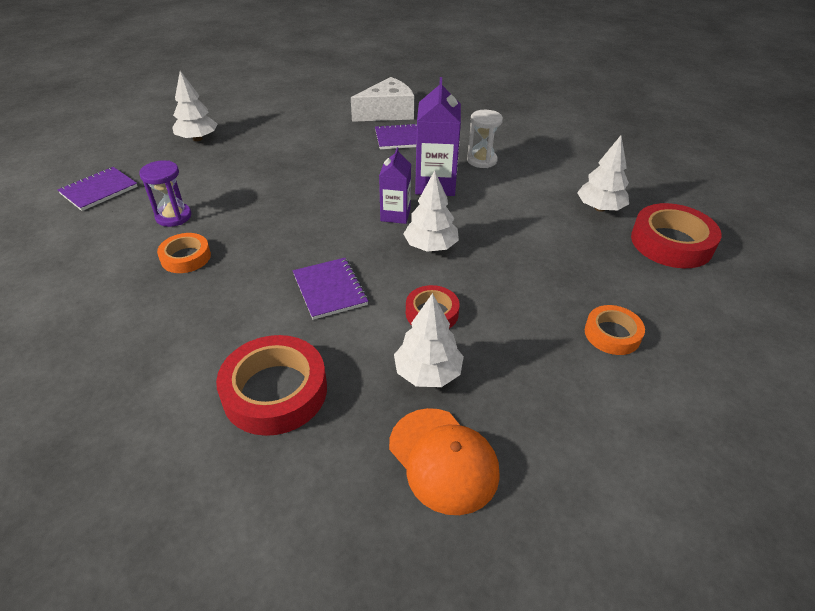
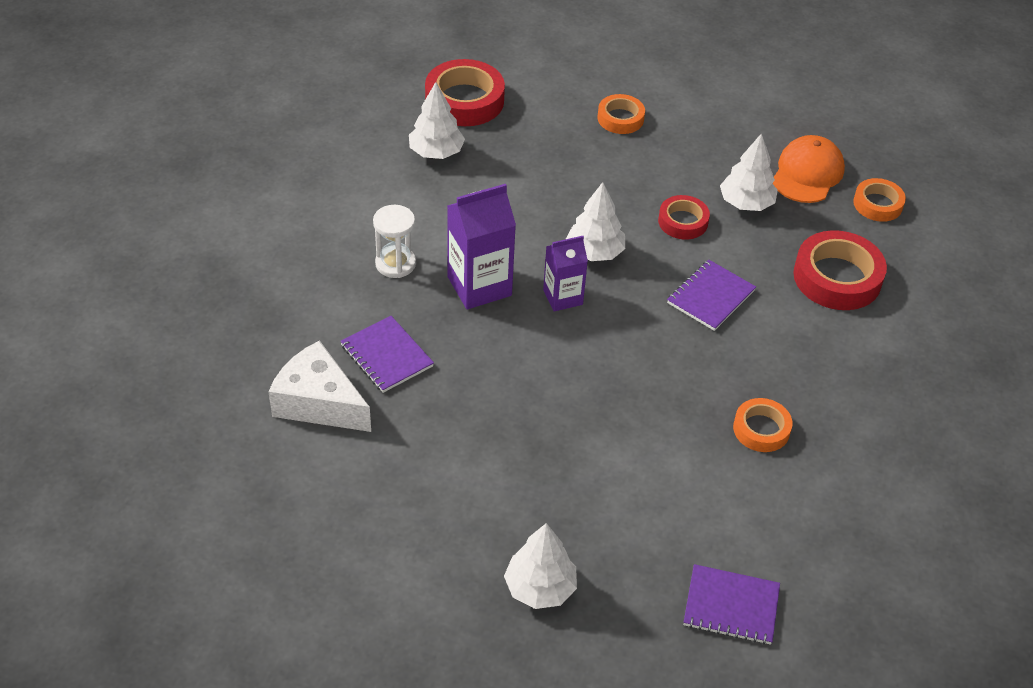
camera: 120 degrees left, 5 degrees up
purple hourglass [139,160,191,227] -> none
none -> orange tape [853,178,906,222]

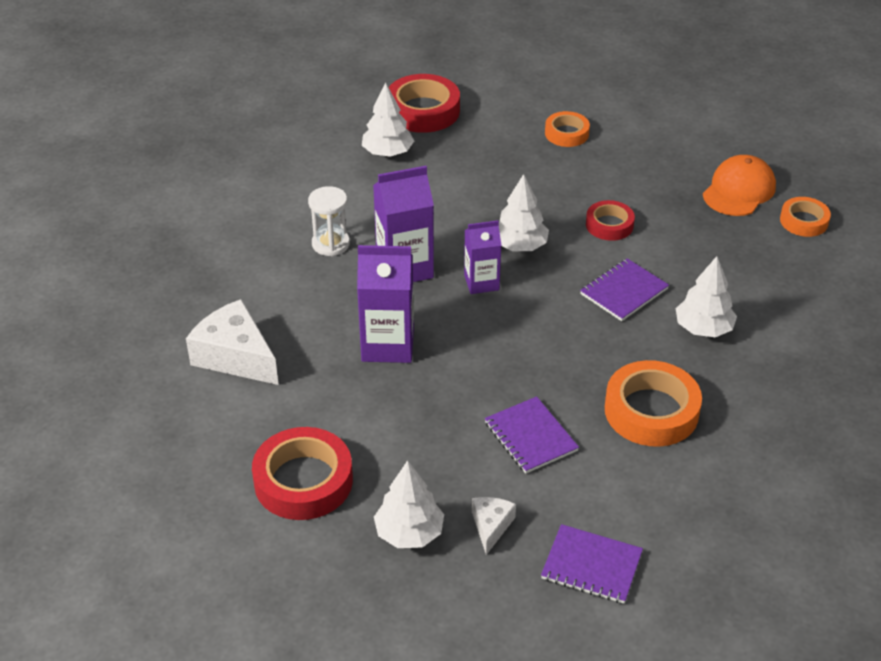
camera: 10 degrees right, 5 degrees down
purple notebook [340,316,434,393] -> purple notebook moved to [485,396,579,474]
white tree [720,133,778,211] -> white tree moved to [676,256,737,337]
orange tape [733,398,793,452] -> orange tape [605,360,702,447], size x1.70
red tape [793,230,887,310] -> red tape moved to [252,427,353,520]
none -> purple carton [357,245,414,363]
none -> white cheese [472,497,516,555]

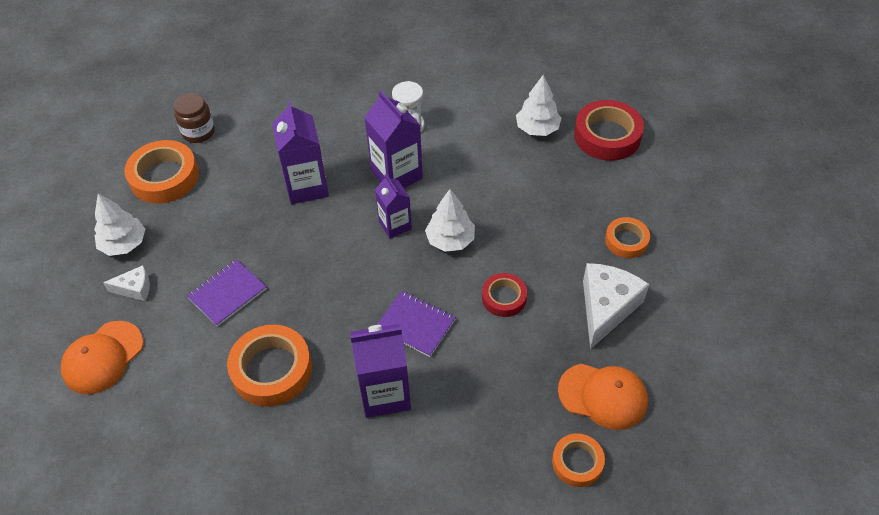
camera: 75 degrees right, 10 degrees up
white cheese [186,299,279,385] -> white cheese moved to [583,263,649,349]
red tape [252,427,353,520] -> orange tape [124,140,199,204]
purple notebook [541,524,643,604] -> orange cap [61,321,144,394]
white tree [676,256,737,337] -> purple carton [350,324,411,418]
none -> brown jar [174,93,215,143]

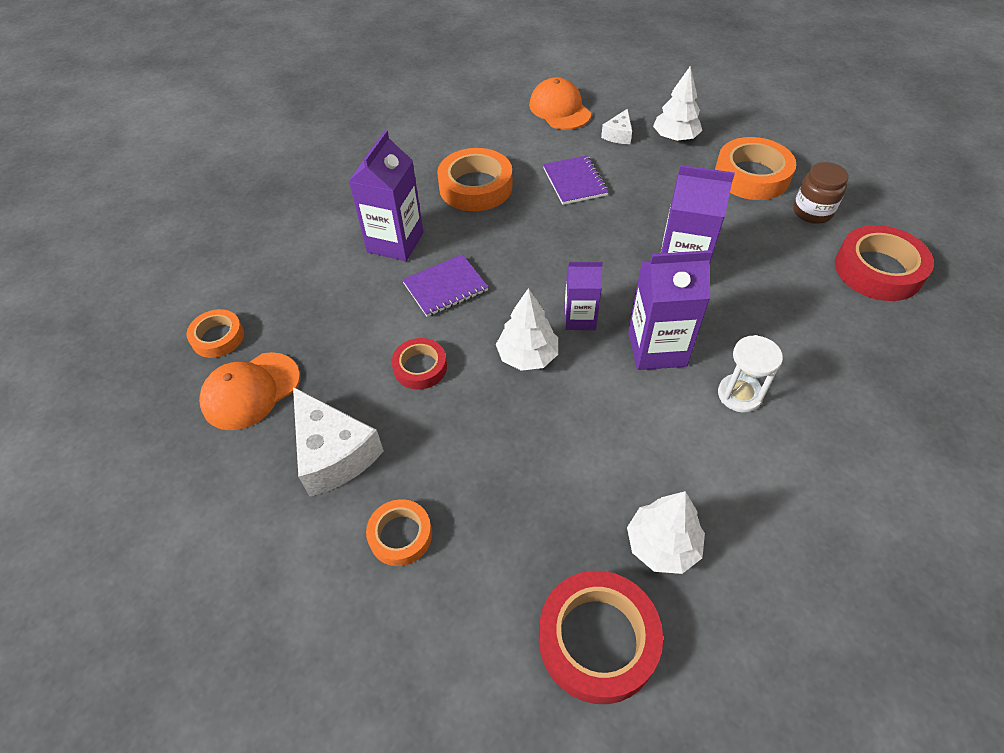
camera: 120 degrees right, 0 degrees up
none -> red tape [835,225,934,301]

